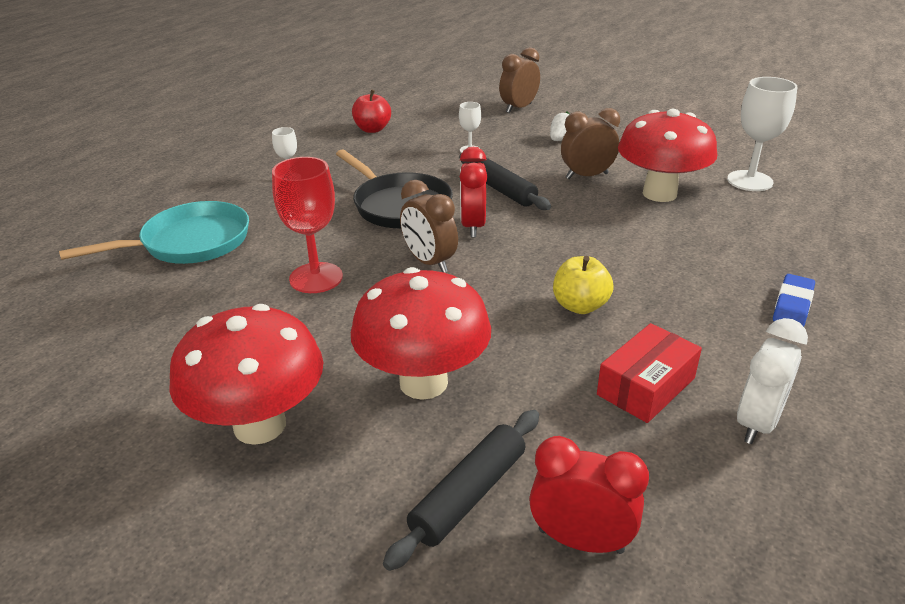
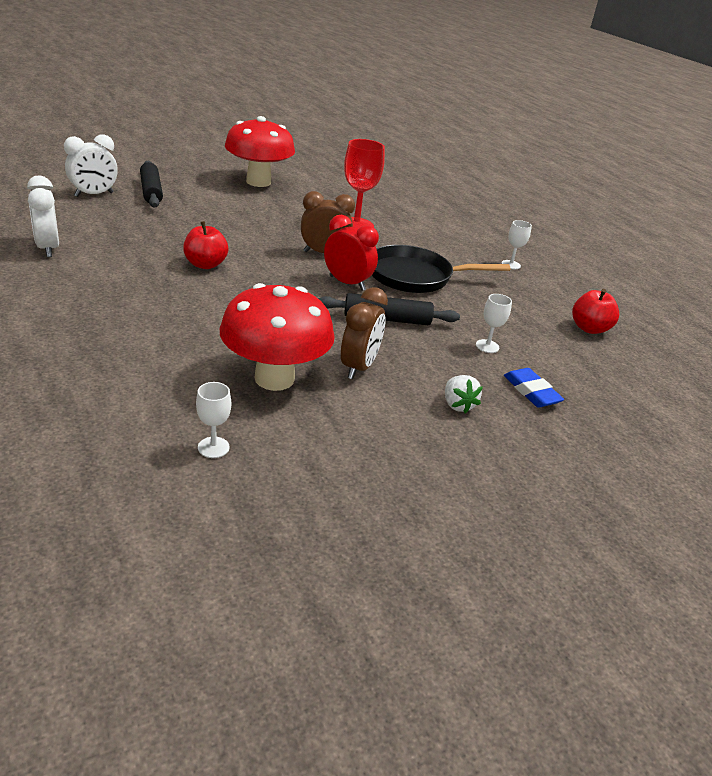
camera: 120 degrees right, 0 degrees up
turquoise pan [59,201,249,264] -> none
red mushroom [351,267,491,400] -> none
brown clock [499,47,540,113] -> none
red clock [529,436,649,554] -> white clock [64,134,118,197]
yellow apple [553,256,614,314] -> red apple [183,221,229,269]
red box [597,323,702,423] -> none
white goblet [727,77,797,191] -> white goblet [196,382,231,458], size x0.52
blue eraser [773,274,815,327] -> blue eraser moved to [504,368,564,407]

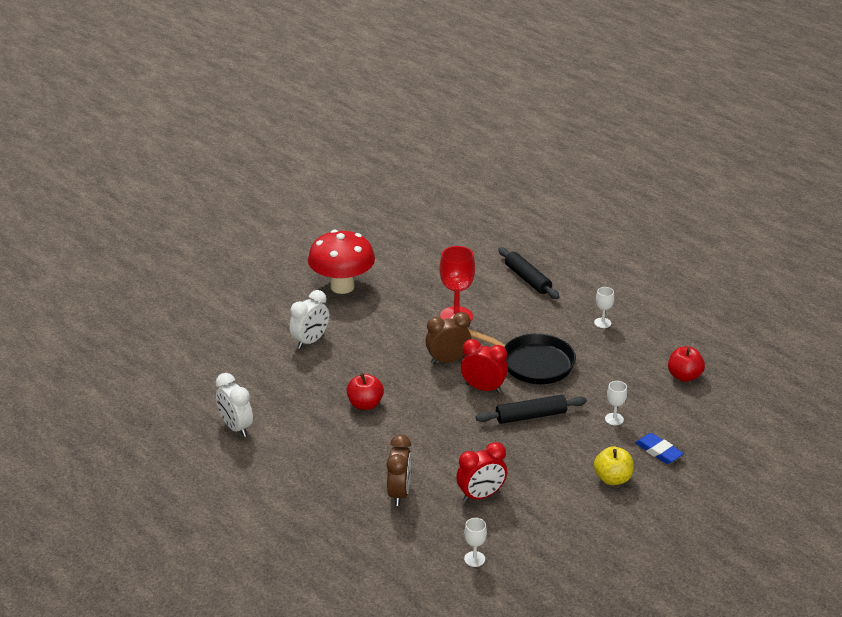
camera: 10 degrees left, 0 degrees up
white clock [64,134,118,197] -> white clock moved to [289,290,329,349]
black rolling pin [140,161,163,208] -> black rolling pin moved to [498,247,559,299]
red mushroom [220,283,335,391] -> red clock [456,442,507,502]
brown clock [341,287,388,379] -> brown clock moved to [387,435,412,506]
black pan [372,245,510,293] -> black pan turned 135 degrees counterclockwise [468,329,576,384]
white strawberry [445,375,483,414] -> yellow apple [594,446,633,485]

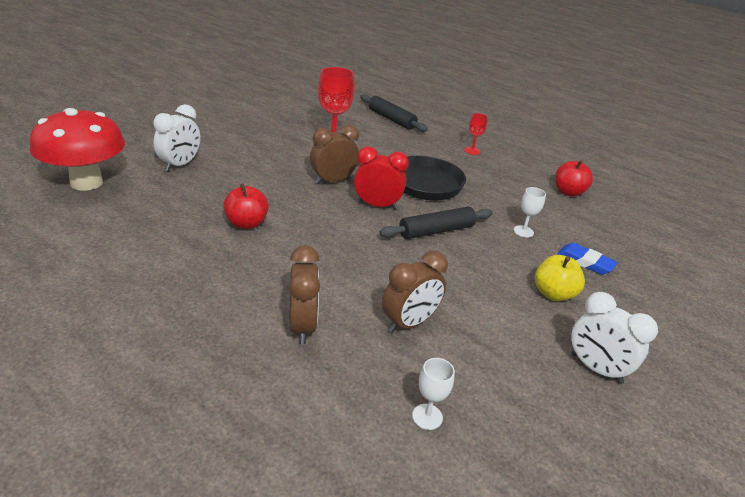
camera: 15 degrees left, 0 degrees up
white clock [216,373,253,437] -> white clock moved to [571,292,658,384]
red mushroom [308,230,375,294] -> red mushroom moved to [30,108,125,191]
red clock [456,442,507,502] -> brown clock [382,251,448,333]
white goblet [594,287,614,328] -> red goblet [464,113,488,155]

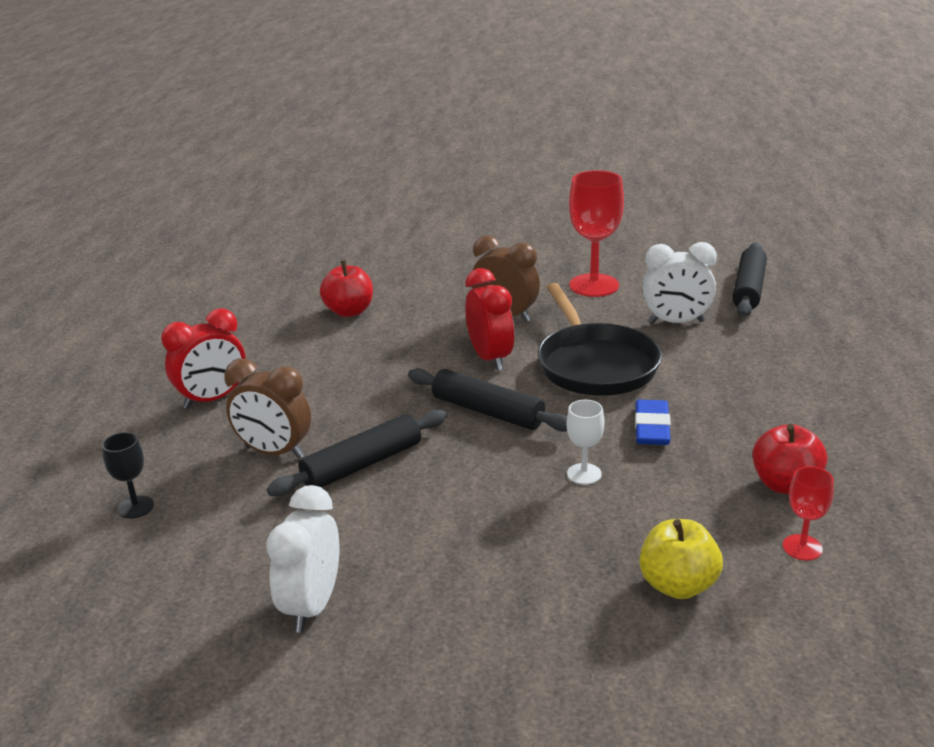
camera: 65 degrees right, 5 degrees down
red mushroom [30,108,125,191] -> none
white clock [153,104,200,172] -> white clock moved to [642,242,717,324]
brown clock [289,245,320,344] -> red clock [161,308,246,409]
white goblet [412,358,455,430] -> black goblet [102,432,154,518]
red goblet [464,113,488,155] -> red goblet moved to [783,466,834,560]
yellow apple [535,255,585,301] -> yellow apple moved to [640,519,723,599]
blue eraser [557,243,618,275] -> blue eraser moved to [635,400,671,445]
none -> black rolling pin [267,410,447,496]

